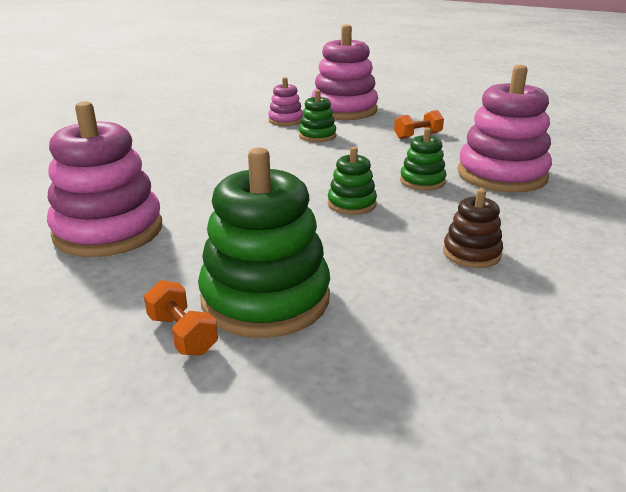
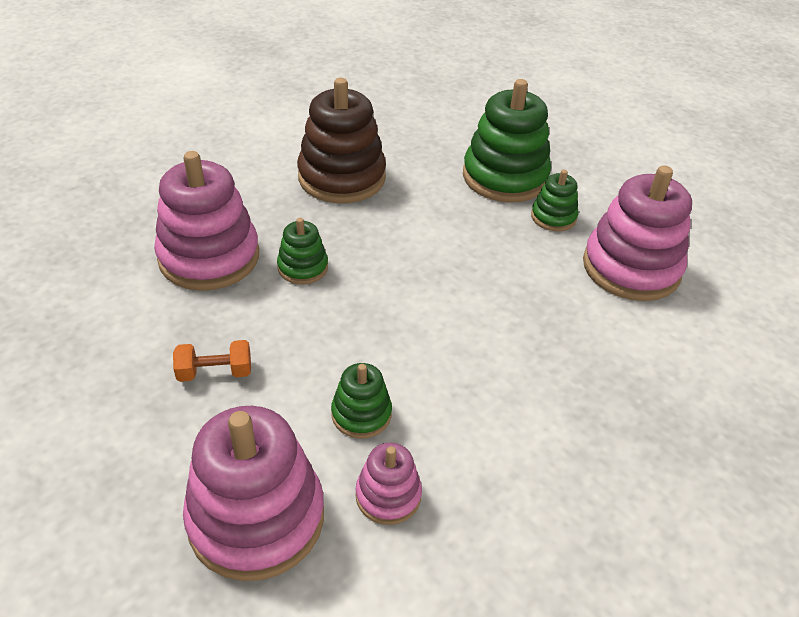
camera: 165 degrees left, 15 degrees up
orange dumbbell [144,280,218,356] -> none
green stacking toy [328,147,377,215] -> green stacking toy moved to [531,170,579,231]
brown stacking toy [443,189,503,268] -> brown stacking toy [297,78,386,203], size x1.99

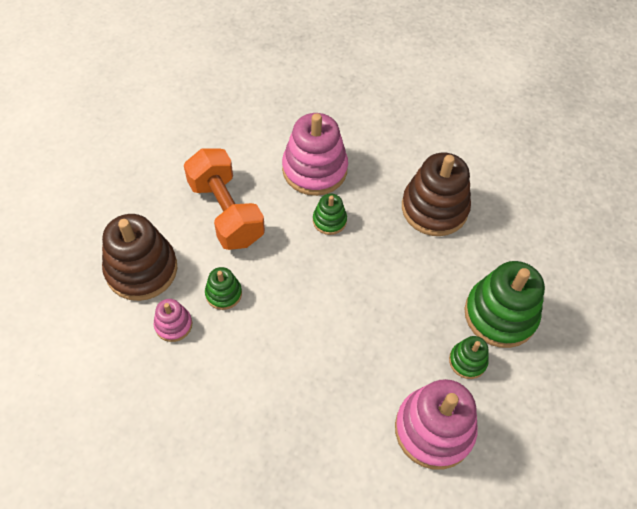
camera: 70 degrees right, 15 degrees up
orange dumbbell [173,340,251,382] -> orange dumbbell [184,148,265,250], size x2.33
pink stacking toy [183,406,324,581] -> brown stacking toy [102,214,177,301]

